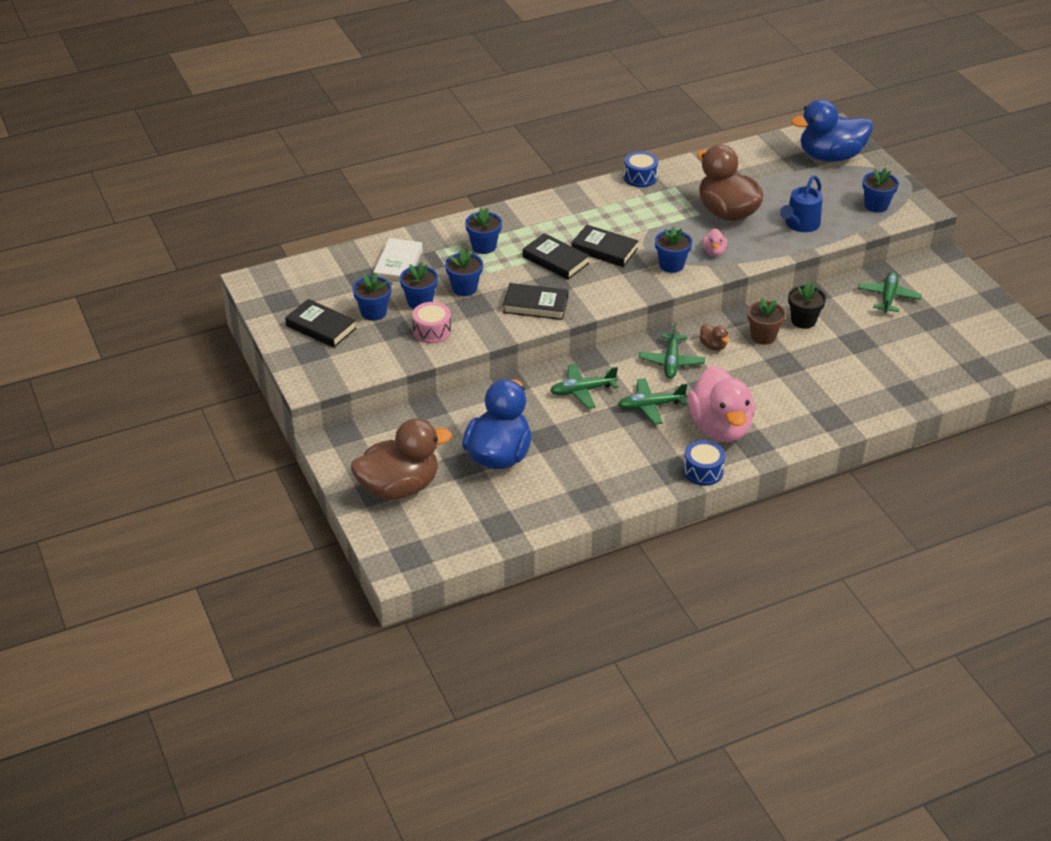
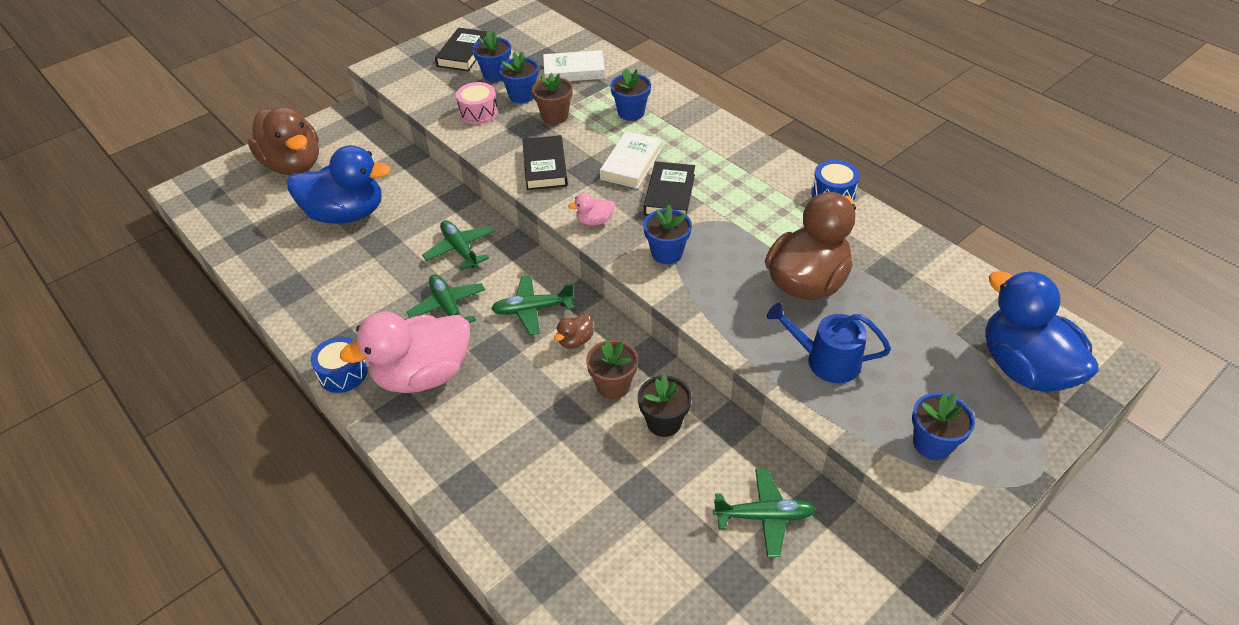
camera: 75 degrees right, 5 degrees up
blue flower pot [445,249,483,296] -> brown flower pot [532,73,573,124]
black book [523,233,590,280] -> white book [600,131,662,189]
pink duck [703,228,727,256] -> pink duck moved to [568,193,615,226]

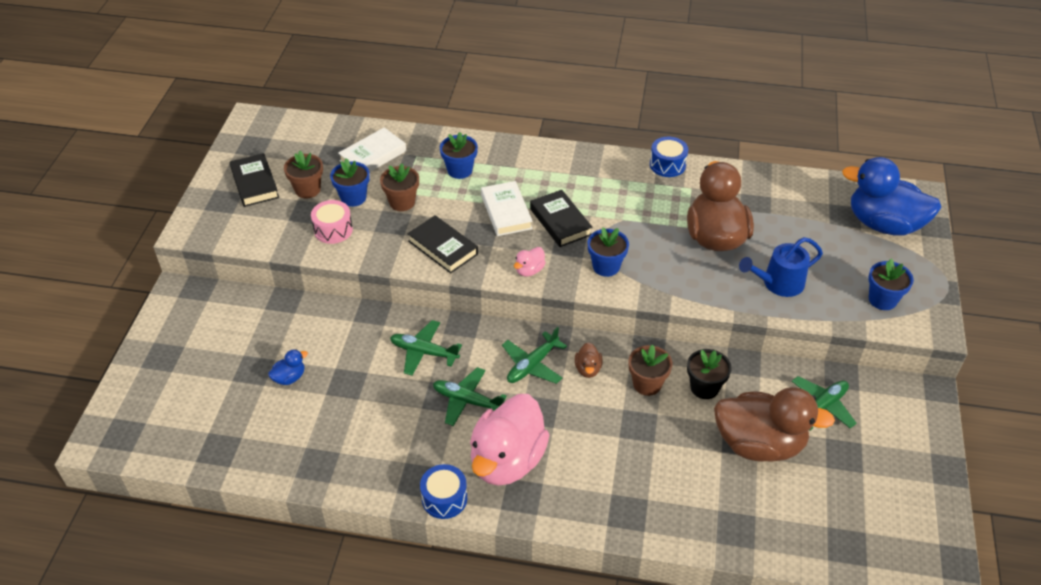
camera: 40 degrees left, 0 degrees up
brown duck [248,107,319,175] -> brown duck moved to [714,387,835,461]
blue duck [287,145,391,224] -> blue duck [268,349,308,385], size x0.41
blue flower pot [472,31,511,82] -> brown flower pot [284,151,323,199]

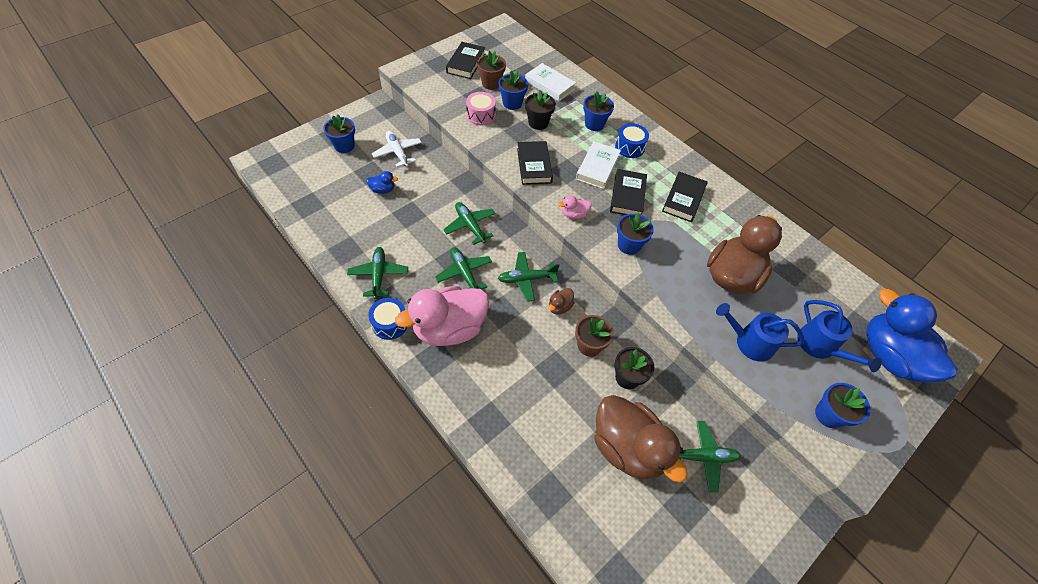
camera: 35 degrees right, 10 degrees up
white book [338,127,406,172] -> white book turned 45 degrees clockwise [525,63,576,101]
brown flower pot [380,164,419,211] -> black flower pot [525,90,556,130]
blue drum [650,137,688,177] -> blue drum moved to [615,123,649,158]
none -> blue flower pot [323,114,355,153]
none -> green plane [347,247,408,299]
none -> white plane [371,131,422,167]
none -> black book [662,172,708,222]
none -> blue watering can [797,300,882,372]

